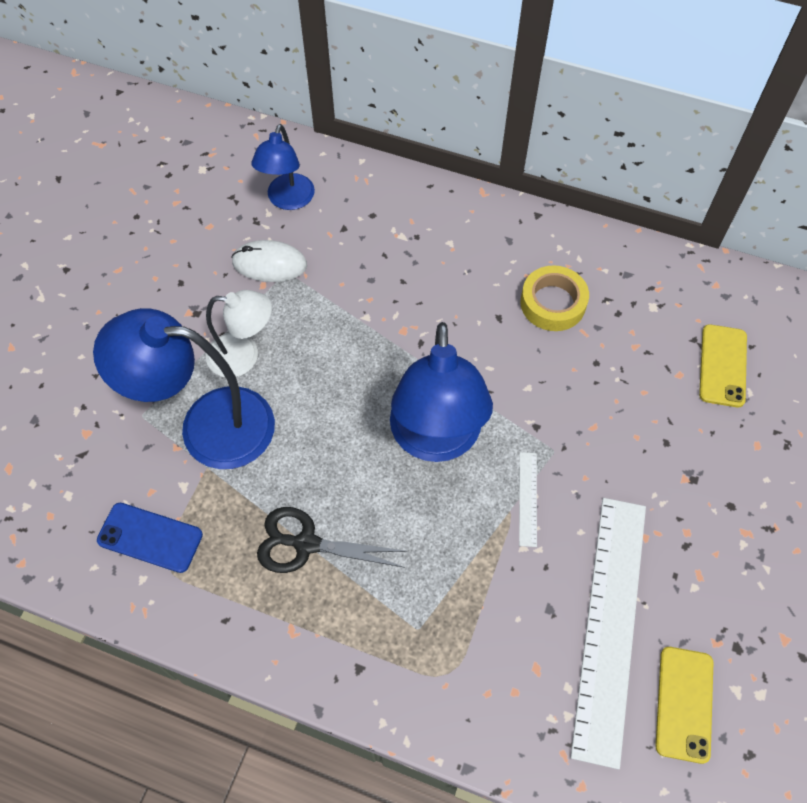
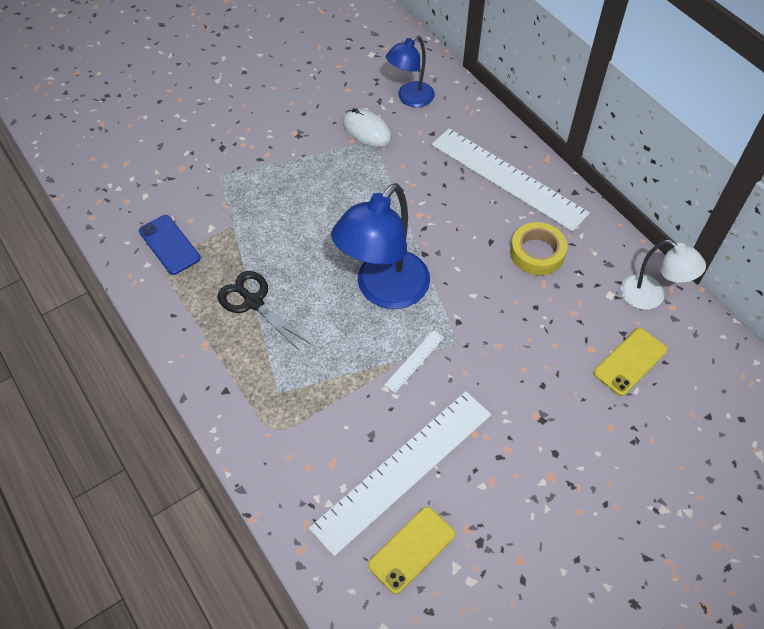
camera: 35 degrees right, 5 degrees down
blue lamp [93,308,275,469] -> none
white lamp [206,290,272,377] -> white lamp moved to [621,240,706,310]
none -> white ruler [431,128,590,232]

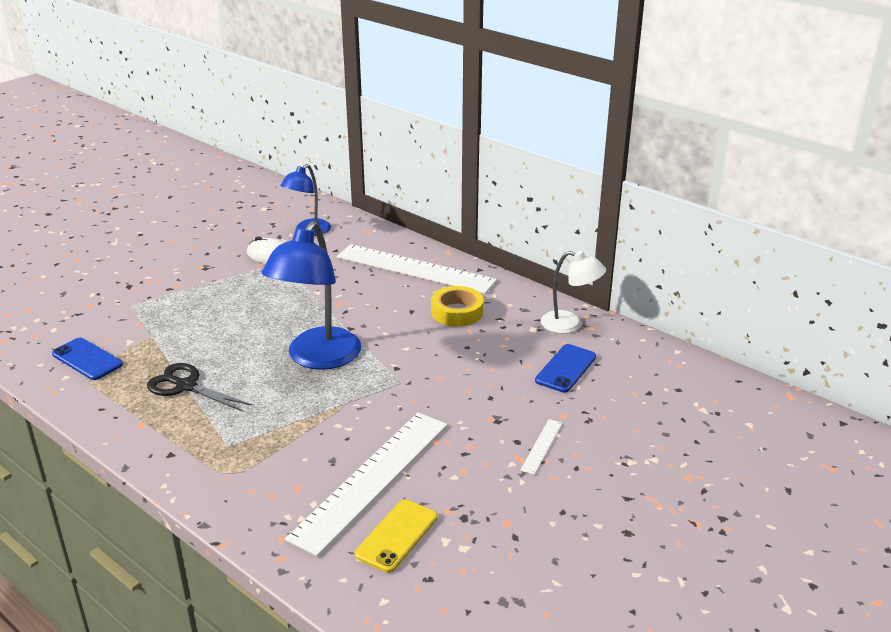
camera: 15 degrees left, 25 degrees down
white ruler [384,330,444,393] -> white ruler moved to [520,419,562,475]
yellow phone [594,328,667,396] -> blue phone [535,344,596,393]

